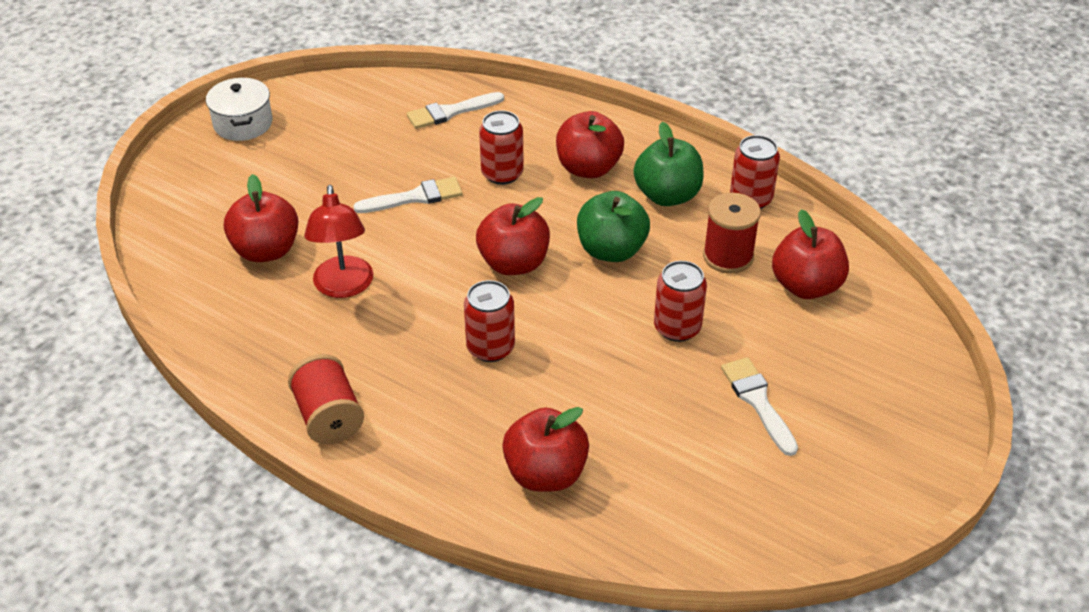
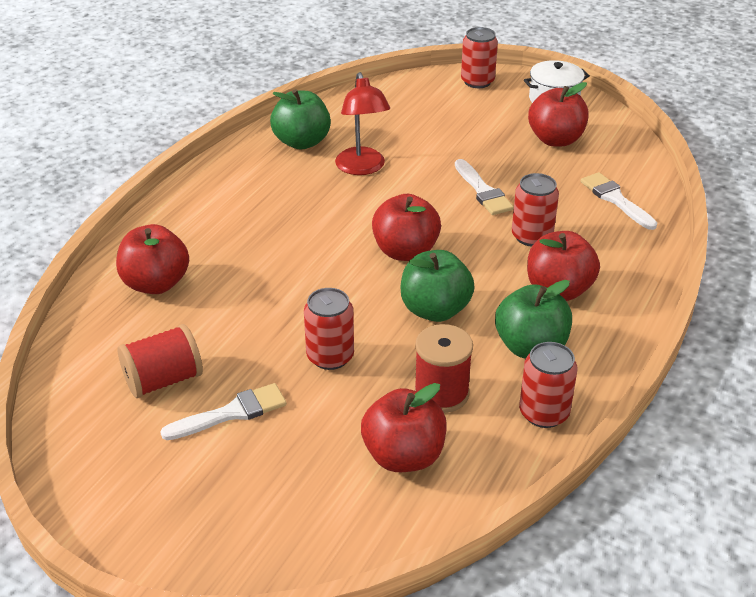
camera: 85 degrees right, 5 degrees down
red apple [224,174,298,262] -> red apple moved to [528,82,589,147]
red spool [288,354,364,444] -> red spool moved to [117,324,203,398]
red lamp [304,185,373,298] -> red lamp turned 90 degrees counterclockwise [335,72,390,175]
red can [464,280,515,362] -> red can moved to [461,27,498,88]
none -> green apple [270,89,331,150]

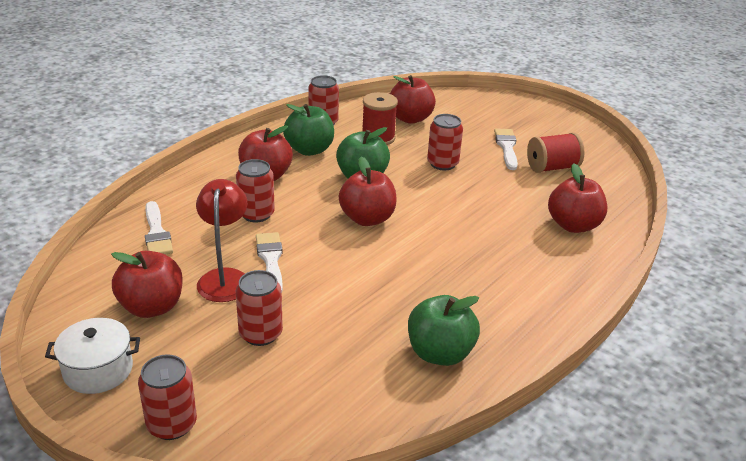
camera: 170 degrees left, 5 degrees down
white brush [160,383,287,440] -> white brush turned 105 degrees clockwise [494,128,518,170]
red lamp [335,72,390,175] -> red lamp moved to [196,179,247,302]
none -> red can [236,270,283,346]

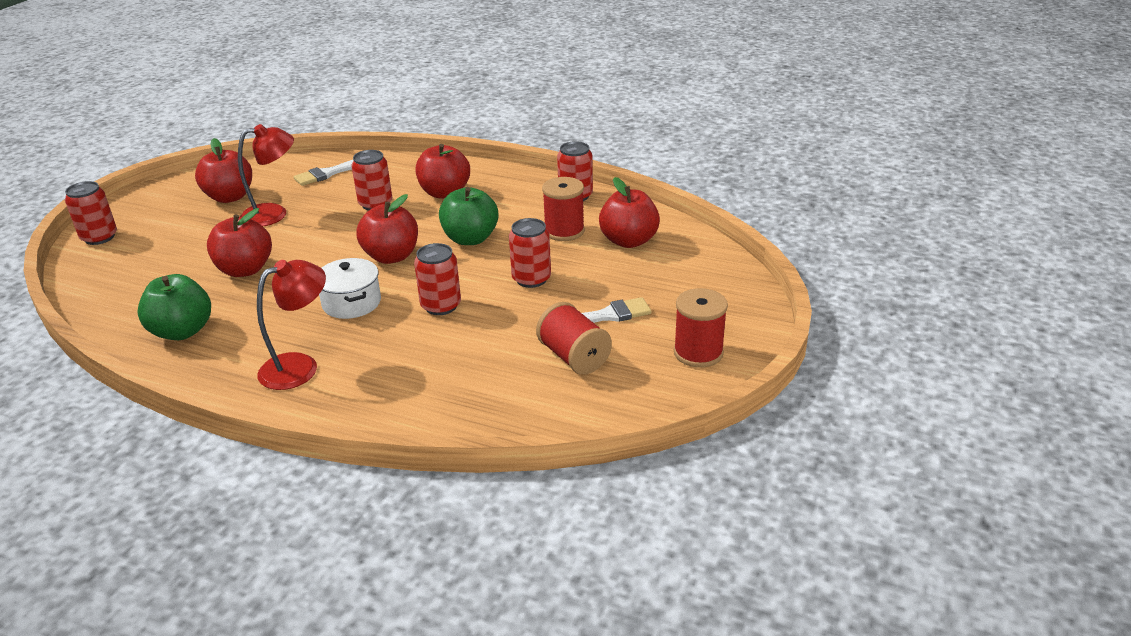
camera: 75 degrees right, 0 degrees up
white pot [45,318,140,394] -> white pot moved to [319,258,381,319]
red can [236,270,283,346] -> red can moved to [414,243,461,315]
white brush [256,232,283,292] -> none
green apple [283,104,334,156] -> none
red apple [548,163,607,233] -> red apple moved to [207,208,272,277]
none -> red lamp [257,260,326,390]
none -> red spool [674,288,728,368]

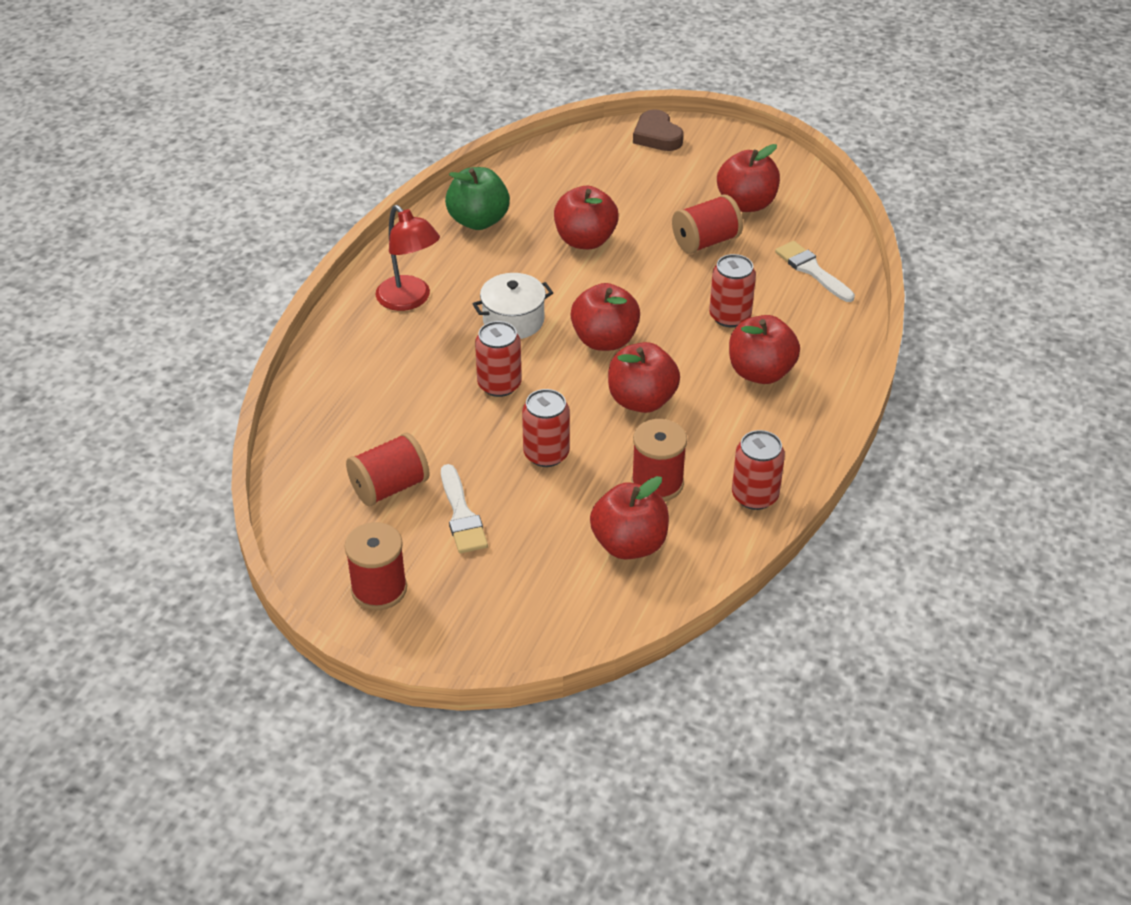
camera: 90 degrees right, 10 degrees up
red can [65,181,117,245] -> brown heart [633,109,684,151]
red lamp [238,124,294,226] -> red spool [672,194,743,254]
green apple [439,187,499,245] -> red apple [608,342,680,413]

